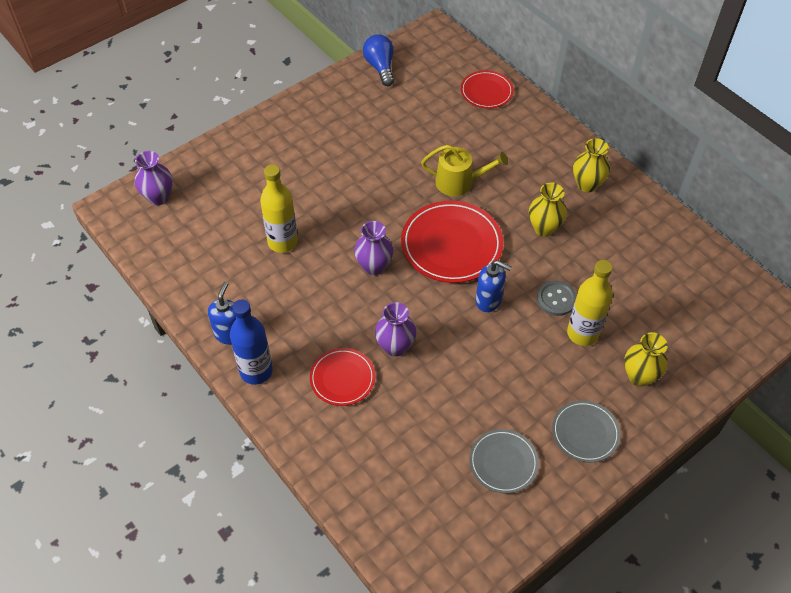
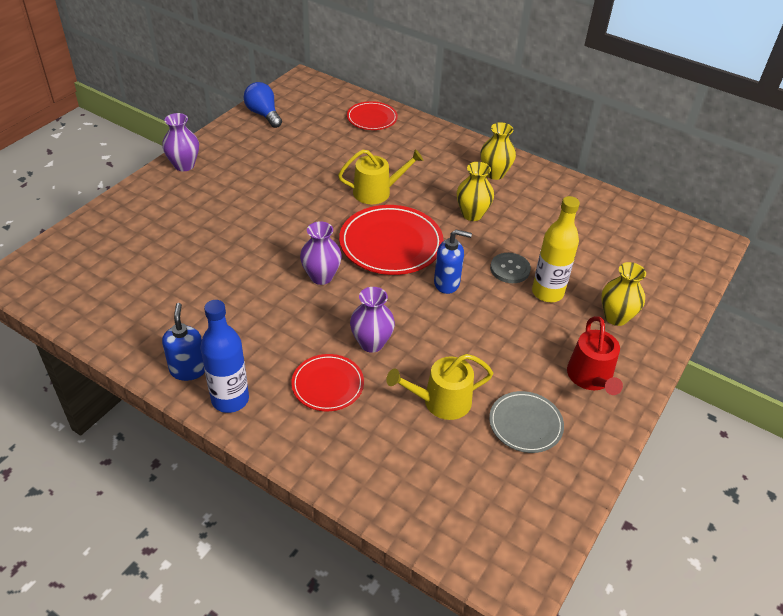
camera: 20 degrees left, 10 degrees down
purple vase [135,151,173,205] -> purple vase moved to [162,113,199,171]
yellow bottle [260,164,298,253] -> none
grey plate [552,400,621,463] -> red watering can [567,316,623,395]
none -> yellow watering can [386,354,493,420]

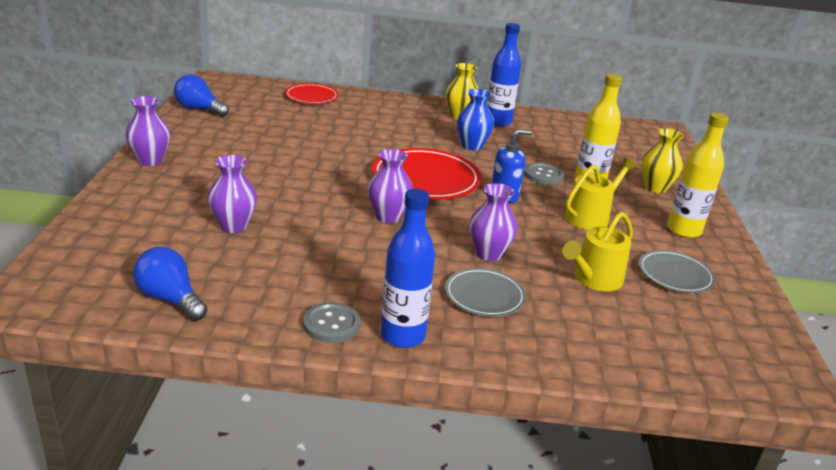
camera: 30 degrees left, 15 degrees down
blue soap dispenser [162,303,205,381] -> grey button [303,302,360,343]
red plate [291,354,364,411] -> grey plate [445,268,526,317]
yellow watering can [338,149,423,204] -> yellow watering can moved to [565,158,637,230]
yellow vase [457,162,494,221] -> blue vase [457,89,494,150]
red watering can [567,316,623,395] -> yellow bottle [667,113,729,238]
none -> blue light bulb [133,247,208,321]
none -> purple vase [207,155,257,233]
none -> blue bottle [487,23,521,126]

